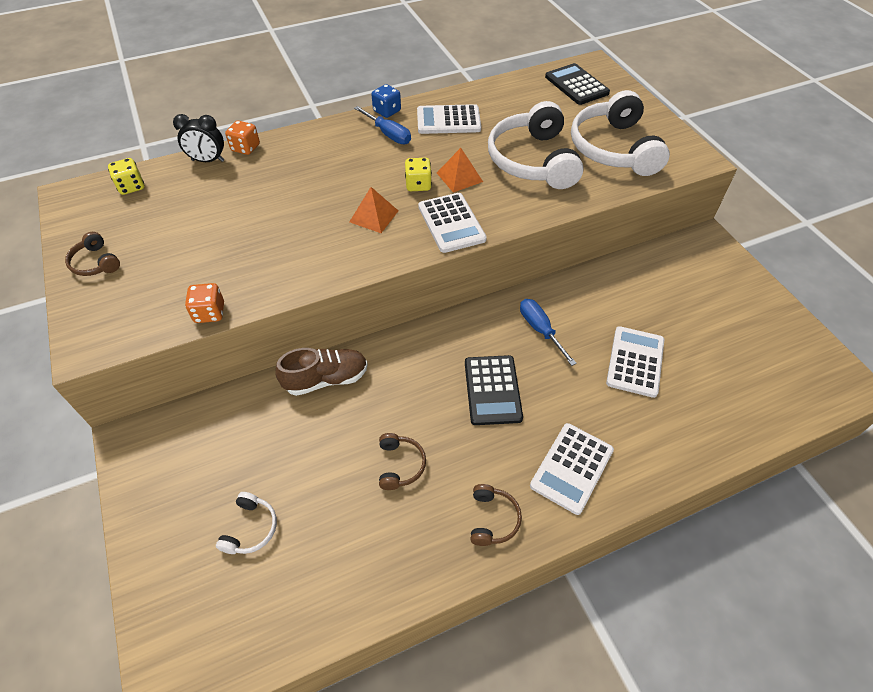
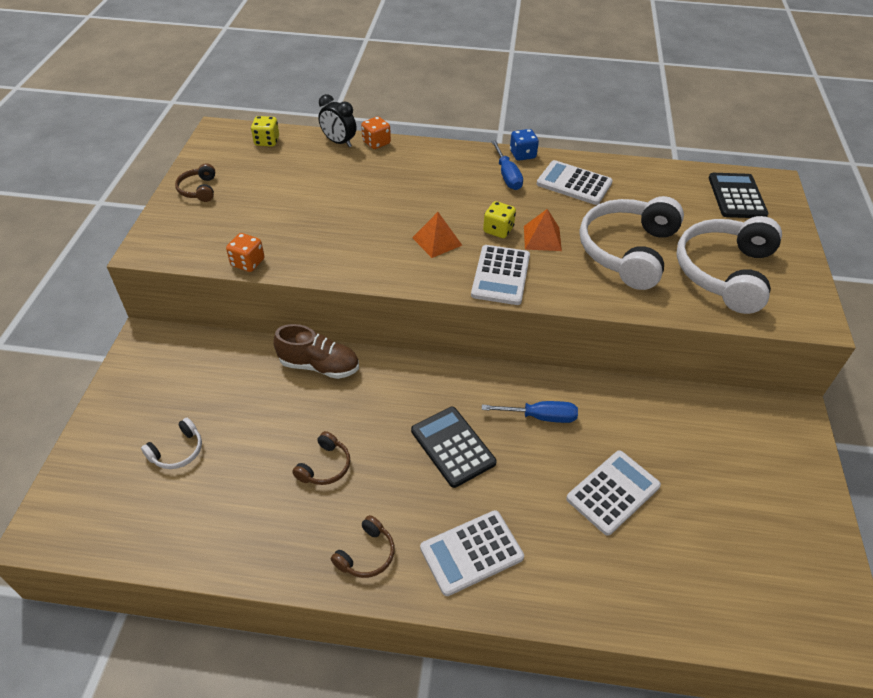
camera: 30 degrees right, 5 degrees down
black calculator [465,355,523,425] -> black calculator turned 120 degrees clockwise [411,407,497,488]
blue screwdriver [520,299,577,366] -> blue screwdriver turned 90 degrees clockwise [482,401,578,423]

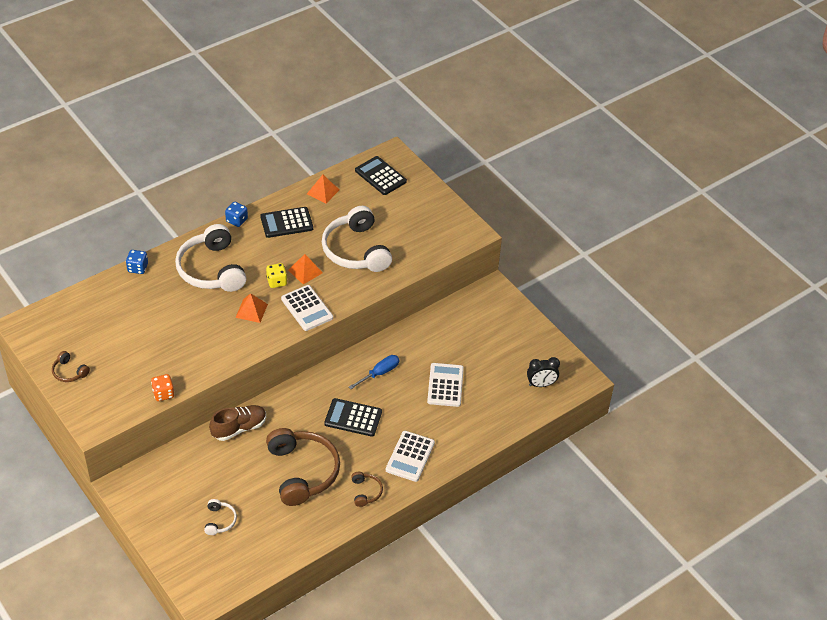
camera: 45 degrees left, 0 degrees up
yellow dice [251,116,279,147] -> none
brown headphones [292,431,350,485] -> brown headphones [266,428,340,506], size x2.25
black clock [318,94,356,147] -> black clock moved to [527,357,560,387]
orange dice [361,116,391,149] -> blue dice [126,250,148,274]
blue screwdriver [491,140,523,190] -> none
white calculator [537,160,613,205] -> black calculator [260,207,313,238]
white headphones [676,216,782,314] -> white headphones moved to [175,224,246,292]
none -> orange pyramid [307,175,339,203]

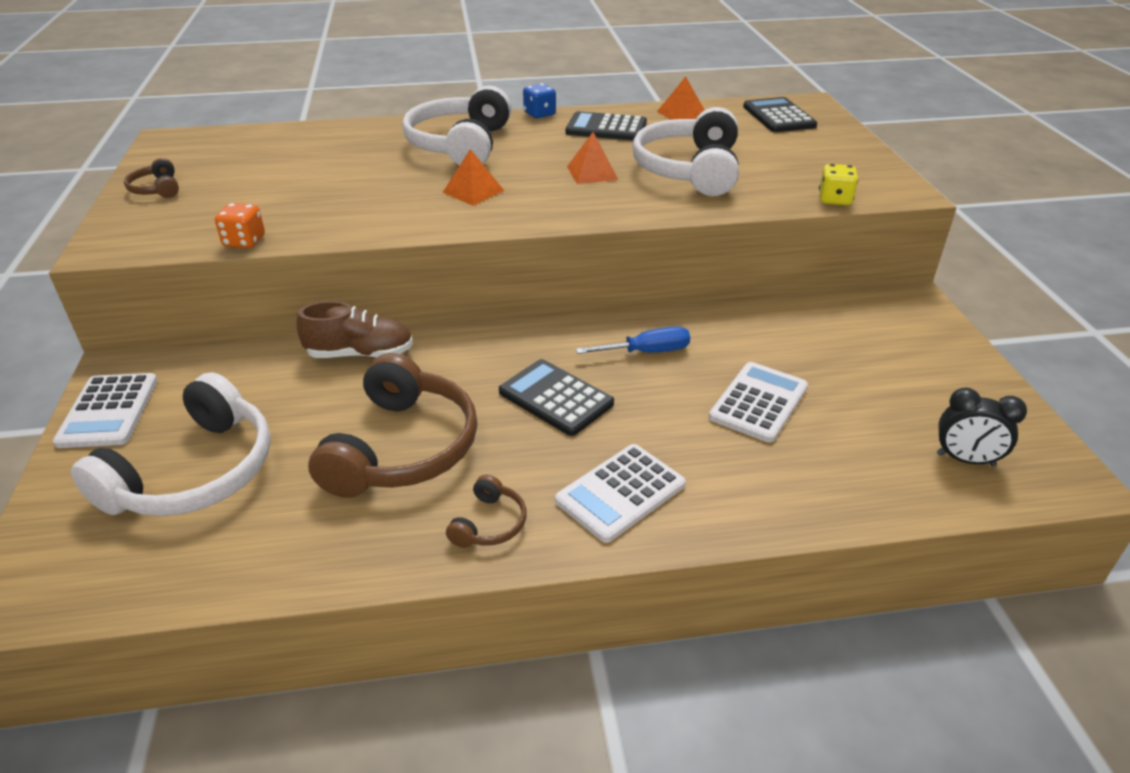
camera: 30 degrees right, 10 degrees down
blue dice [126,250,148,274] -> none
white headphones [204,499,237,535] -> white headphones [71,372,271,516], size x2.25
yellow dice [266,263,287,288] -> yellow dice moved to [819,164,858,205]
white calculator [281,285,333,331] -> white calculator moved to [53,373,158,448]

